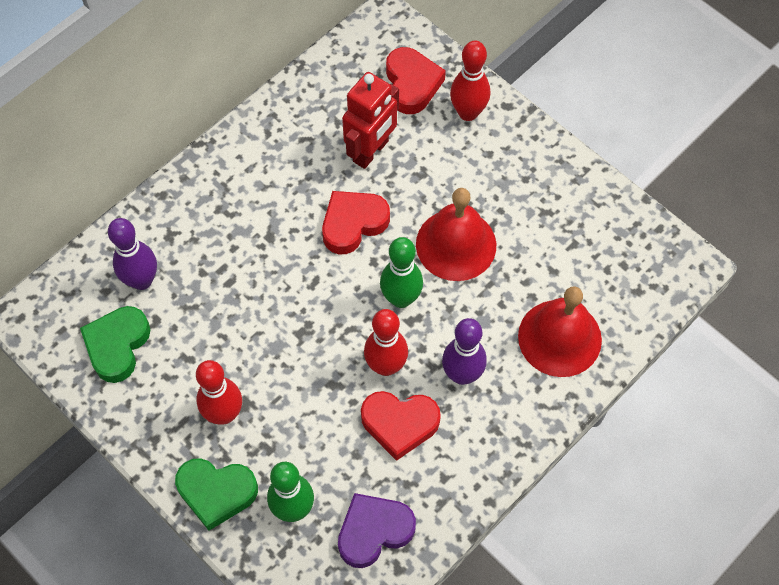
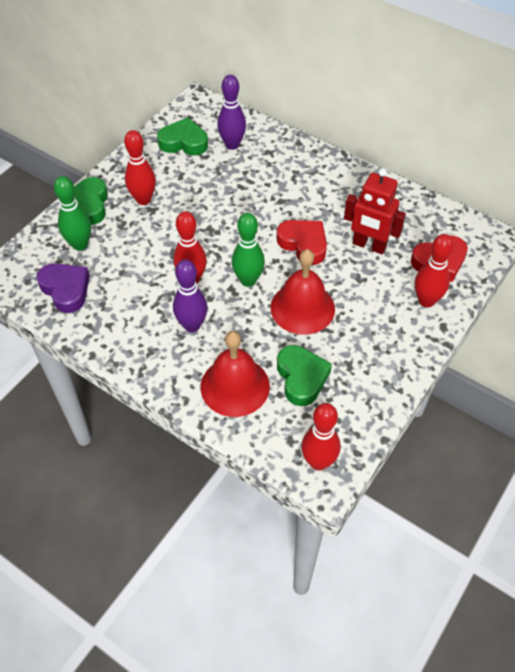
camera: 80 degrees right, 10 degrees down
red heart [361,391,441,461] -> none
none -> green heart [277,345,332,406]
none -> red bowling pin [301,403,341,471]

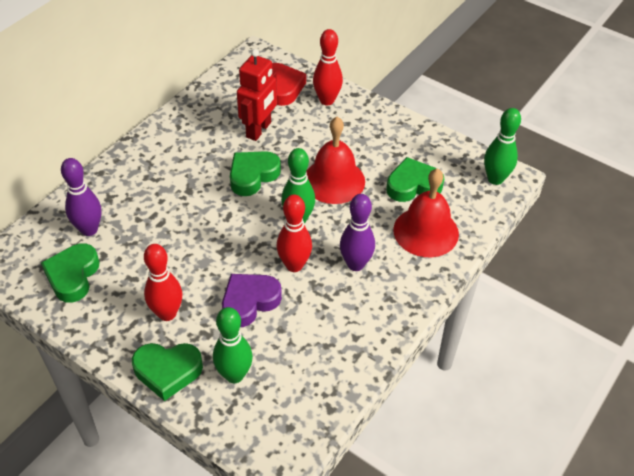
camera: 90 degrees left, 5 degrees down
purple heart [36,263,90,313] -> purple heart moved to [222,274,282,327]
red heart [277,220,327,265] -> green heart [230,151,281,196]
red bowling pin [301,403,341,471] -> green bowling pin [484,108,521,185]

